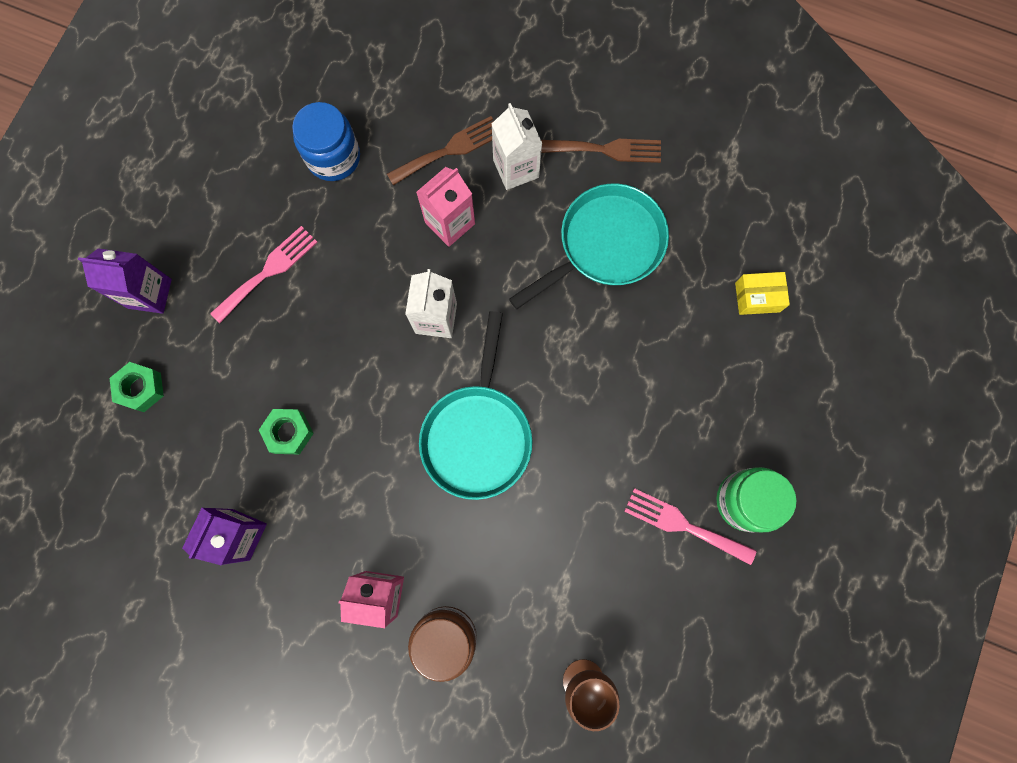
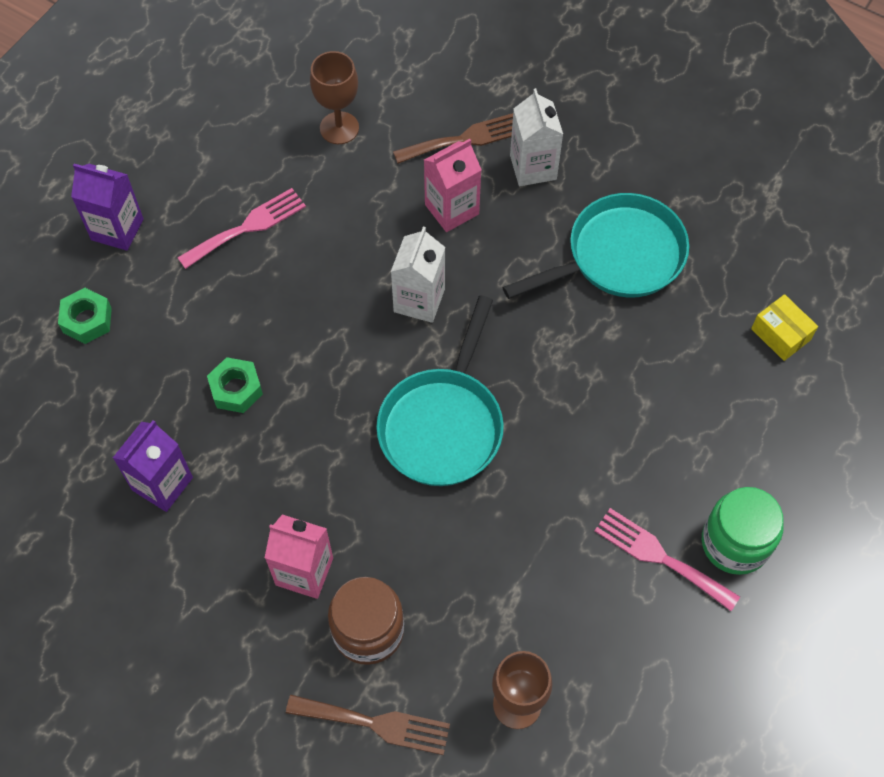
camera: 10 degrees right, 15 degrees down
blue jar [292,102,360,181] -> brown goblet [310,51,359,144]
brown fork [541,139,661,163] -> brown fork moved to [286,695,450,755]
yellow box [735,272,790,315] -> yellow box turned 45 degrees clockwise [751,294,818,361]

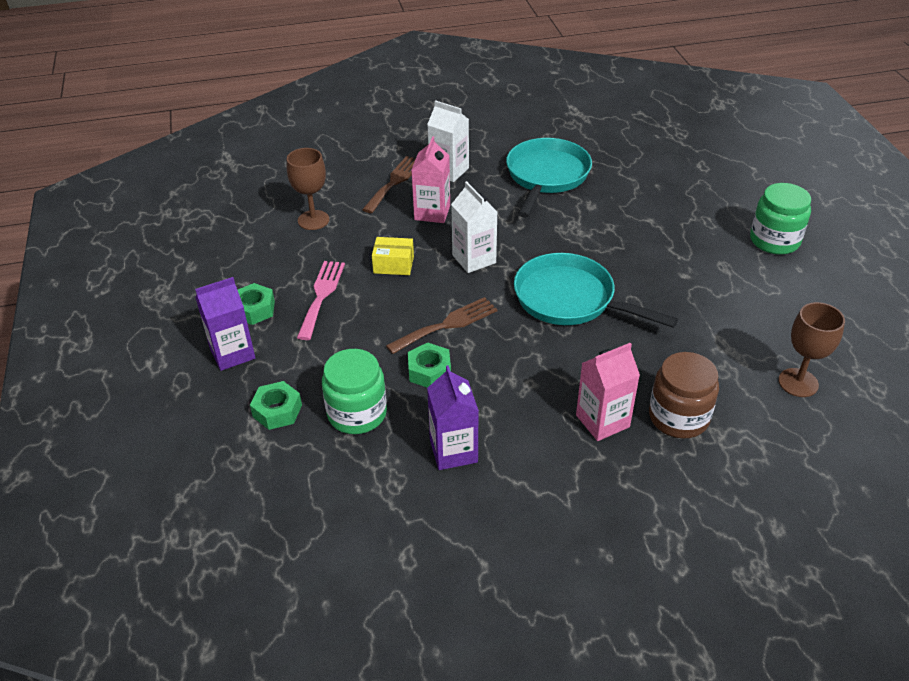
camera: 45 degrees left, 20 degrees down
brown fork [286,695,450,755] -> brown fork moved to [386,297,498,354]
turquoise pan [376,296,504,486] -> turquoise pan turned 150 degrees clockwise [514,253,678,328]
pink fork [595,508,740,611] -> none
yellow box [751,294,818,361] -> yellow box moved to [372,237,414,275]
none -> green nut [238,283,275,325]
none -> green jar [322,349,387,434]

